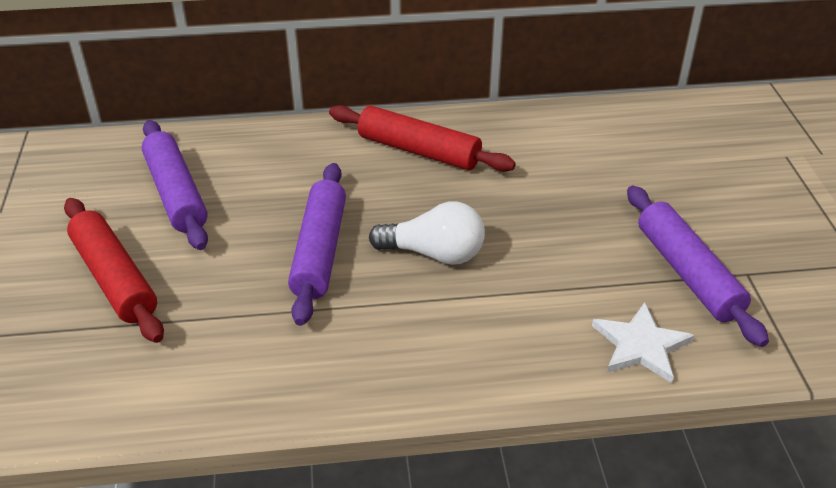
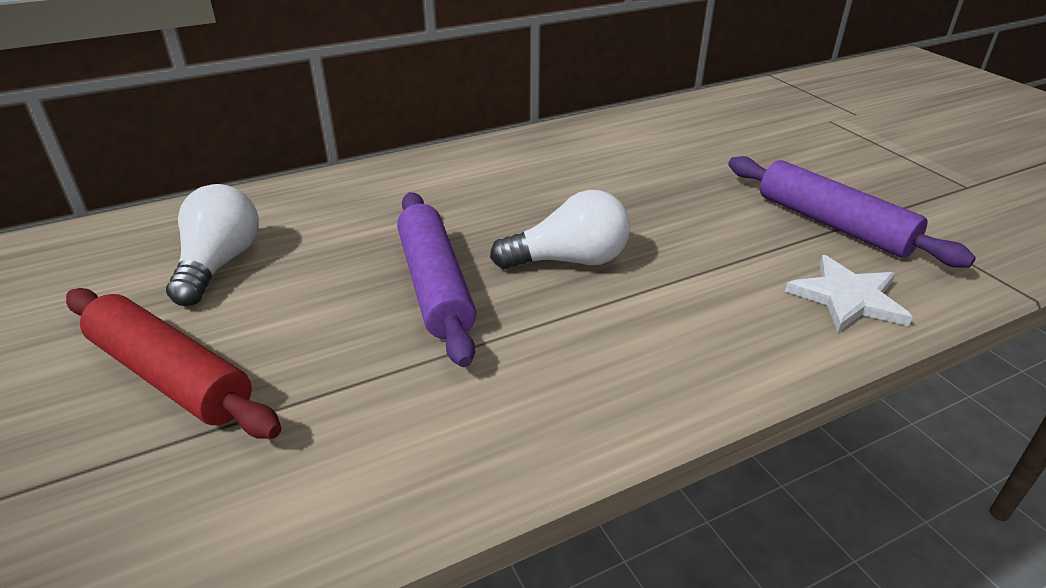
camera: 20 degrees left, 5 degrees down
purple rolling pin [141,120,208,250] -> white light bulb [166,184,259,306]
red rolling pin [329,105,516,172] -> none

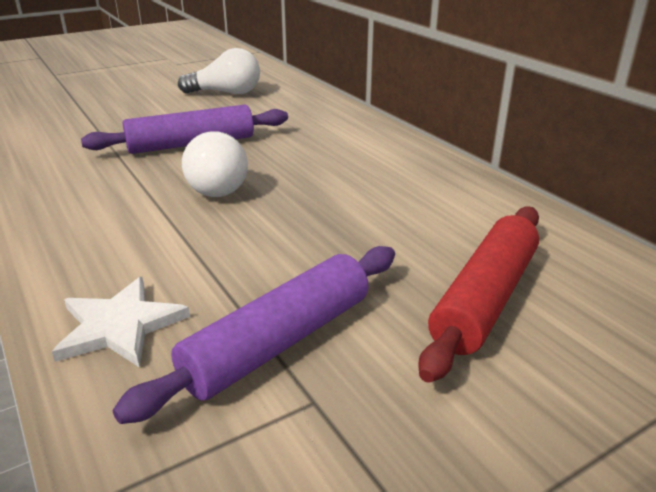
camera: 85 degrees right, 5 degrees down
red rolling pin [66,288,282,439] -> red rolling pin moved to [418,207,539,383]

